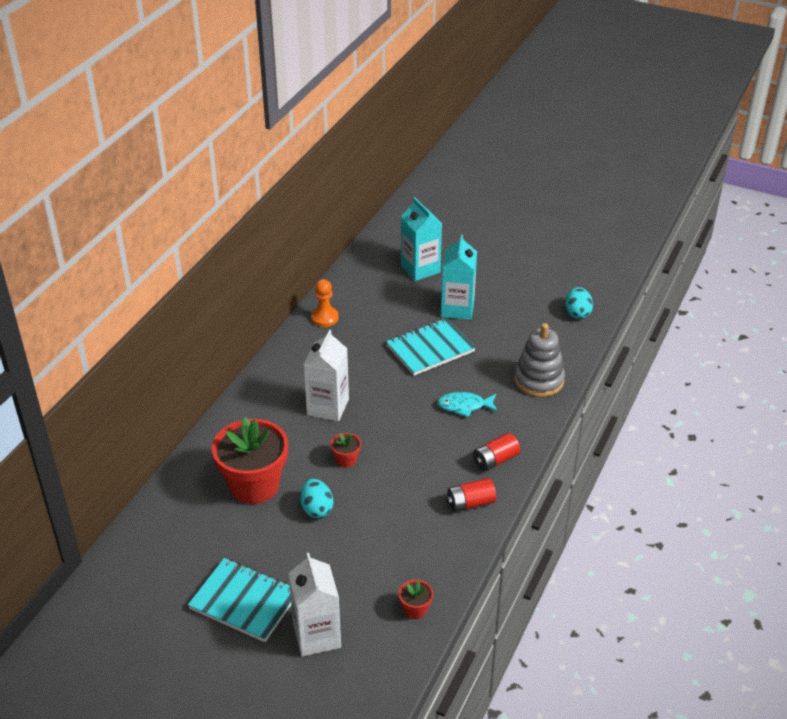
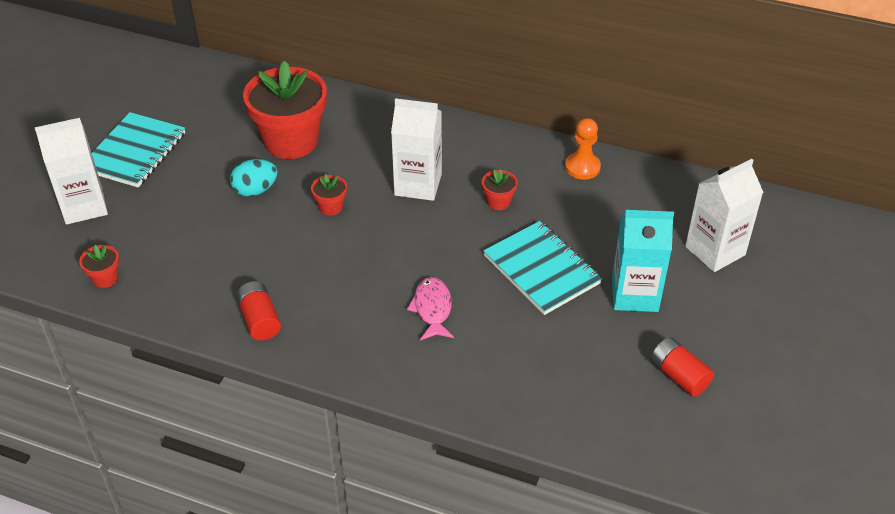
camera: 85 degrees right, 5 degrees up
turquoise carton [401,197,442,281] -> white carton [685,159,763,272]
turquoise fish [437,392,498,417] -> pink fish [407,277,454,341]
red battery [473,433,520,471] -> red battery moved to [651,337,714,397]
grey stacking toy [514,323,565,397] -> none
turquoise egg [566,287,593,319] -> none
none -> red flower pot [482,169,518,210]

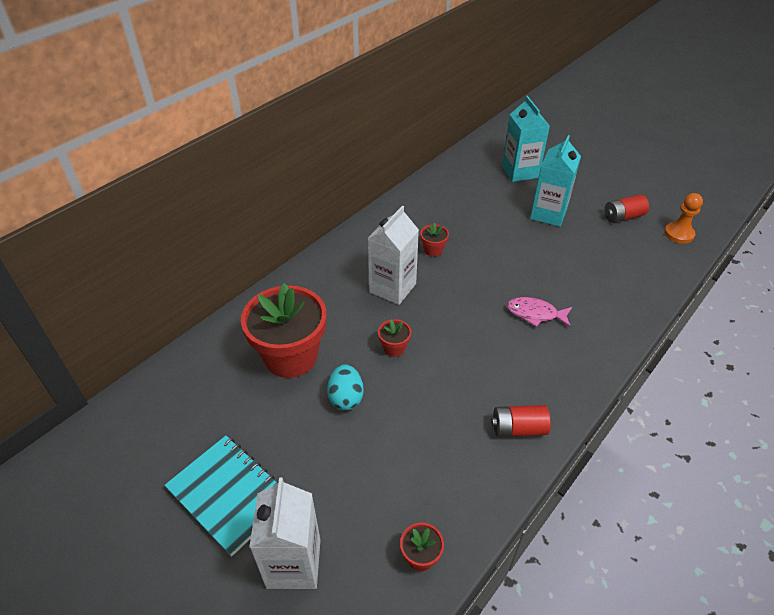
camera: 70 degrees left, 0 degrees up
turquoise notebook [483,221,602,315] -> none
orange pawn [565,118,601,180] -> orange pawn moved to [664,193,703,244]
white carton [685,159,763,272] -> turquoise carton [502,96,550,182]

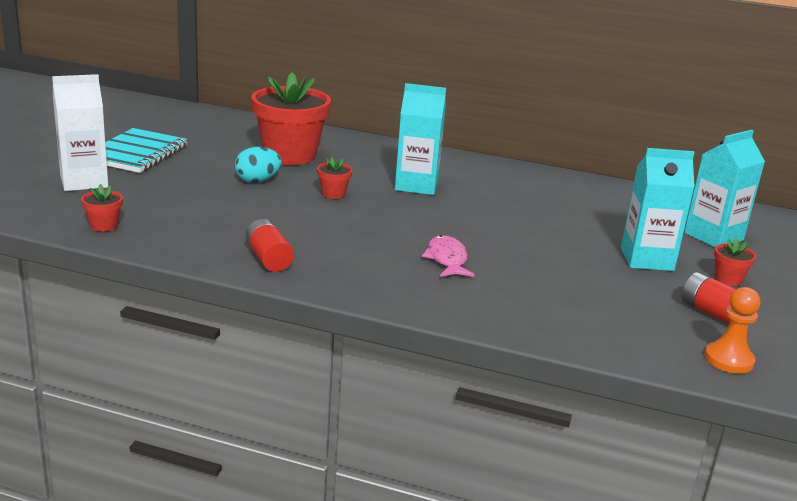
camera: 65 degrees right, 20 degrees down
white carton [367,206,419,305] -> turquoise carton [395,83,446,195]
red flower pot [420,223,449,257] -> red flower pot moved to [714,238,756,286]

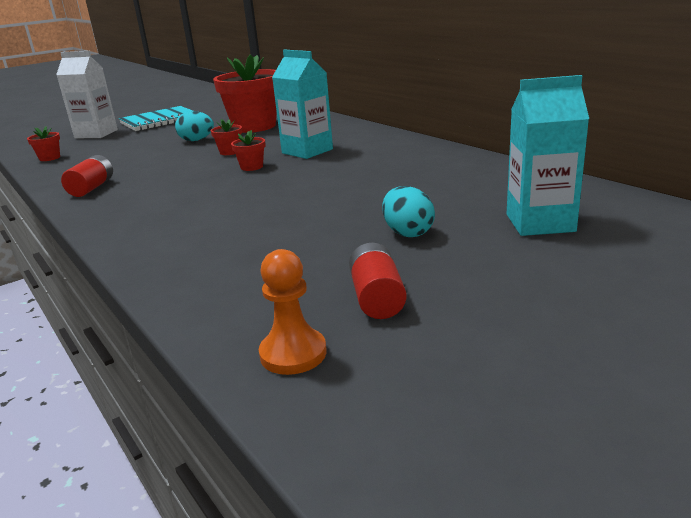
camera: 40 degrees right, 0 degrees up
pink fish [422,235,475,277] -> none
turquoise carton [621,148,695,271] -> turquoise egg [382,186,435,237]
red flower pot [714,238,756,286] -> red flower pot moved to [231,130,265,171]

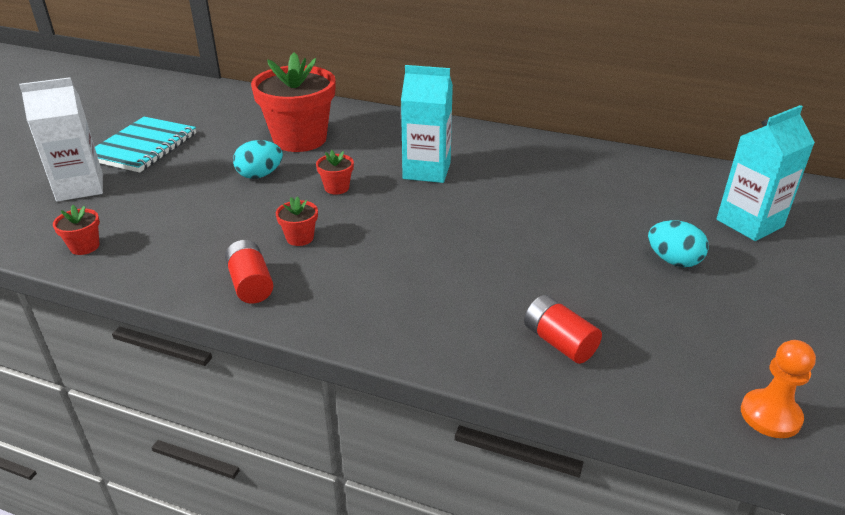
camera: 35 degrees left, 10 degrees up
red flower pot [231,130,265,171] -> red flower pot moved to [276,196,318,246]
red battery [349,243,407,319] -> red battery moved to [524,295,602,364]

